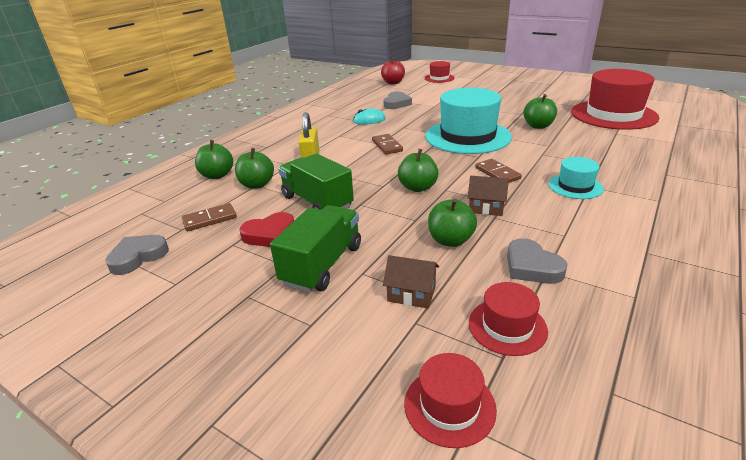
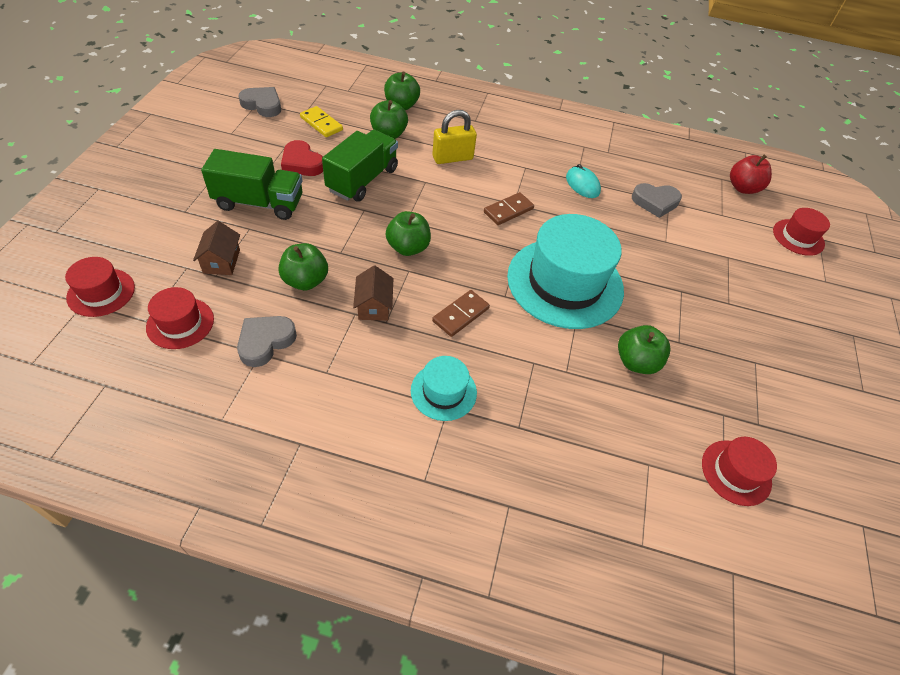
camera: 65 degrees right, 20 degrees up
brown domino [182,203,237,231] -> yellow domino [300,106,343,137]
red hat [571,69,659,130] -> red hat [702,437,777,506], size x0.48

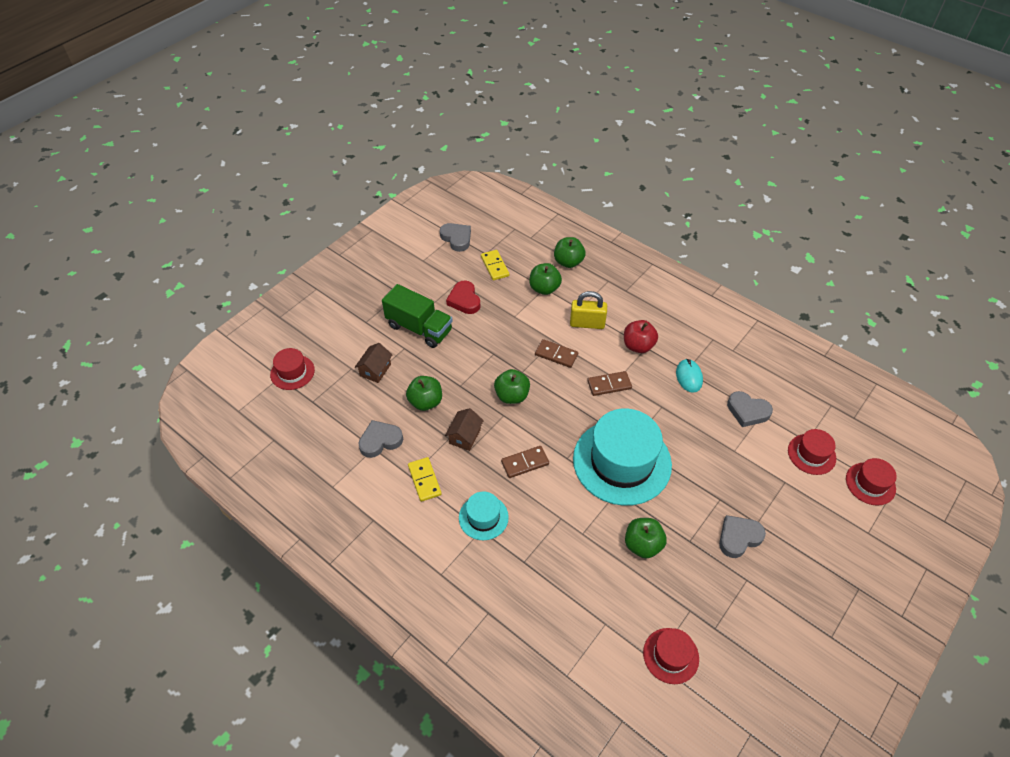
camera: 30 degrees right, 0 degrees up
red hat [146,287,214,349] -> red hat moved to [788,429,836,475]
green truck [322,130,398,202] -> none
red apple [730,155,772,194] -> red apple moved to [624,320,658,353]
none -> yellow domino [408,457,442,502]
none -> brown domino [535,339,578,368]
none -> grey heart [719,515,766,558]

